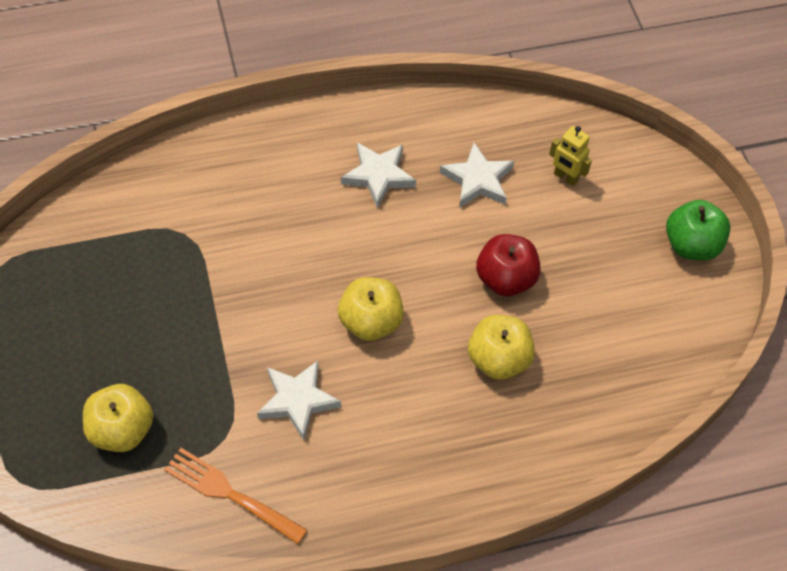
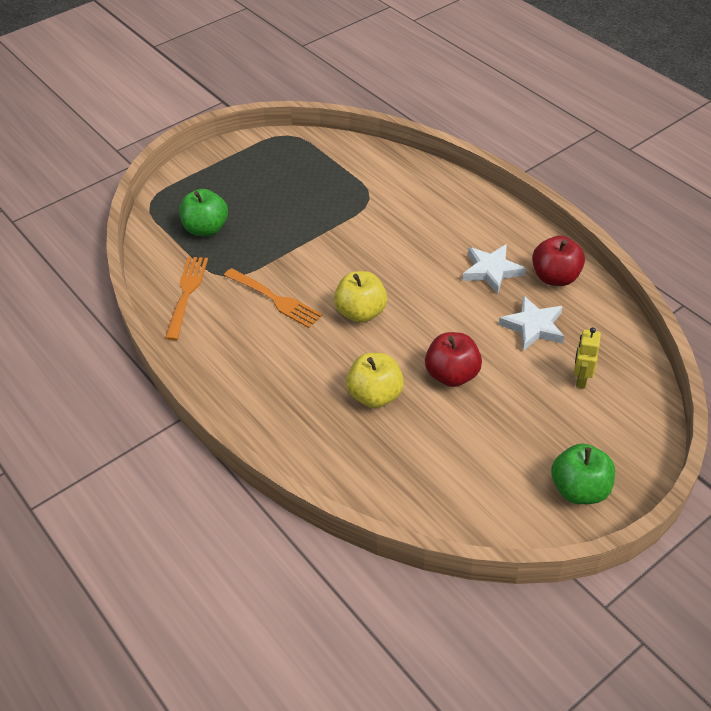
camera: 70 degrees right, 10 degrees down
yellow apple [83,384,153,452] -> green apple [179,189,228,236]
white star [257,361,341,440] -> orange fork [224,268,322,328]
none -> red apple [532,236,585,286]

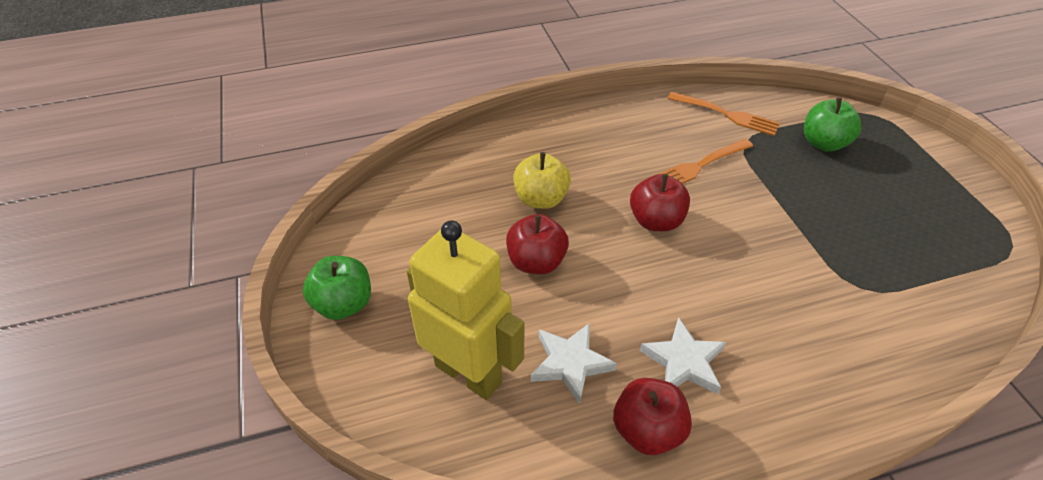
camera: 110 degrees right, 0 degrees up
yellow apple [334,271,387,323] -> red apple [630,174,690,231]
yellow robot [574,327,601,389] -> yellow robot [407,220,524,400], size x2.36

